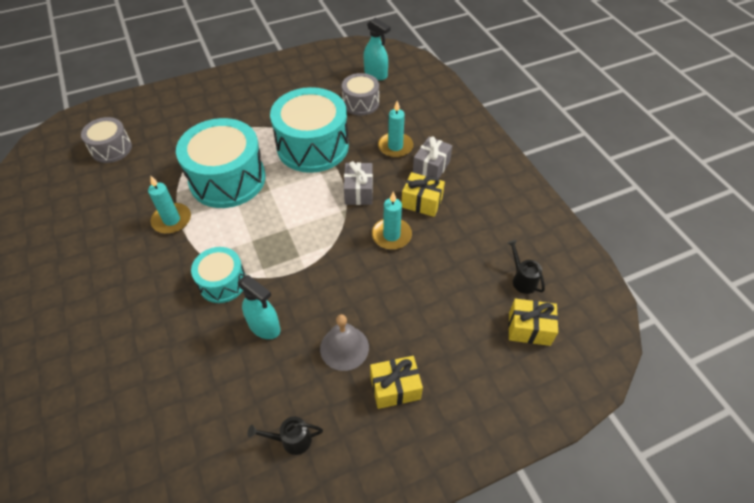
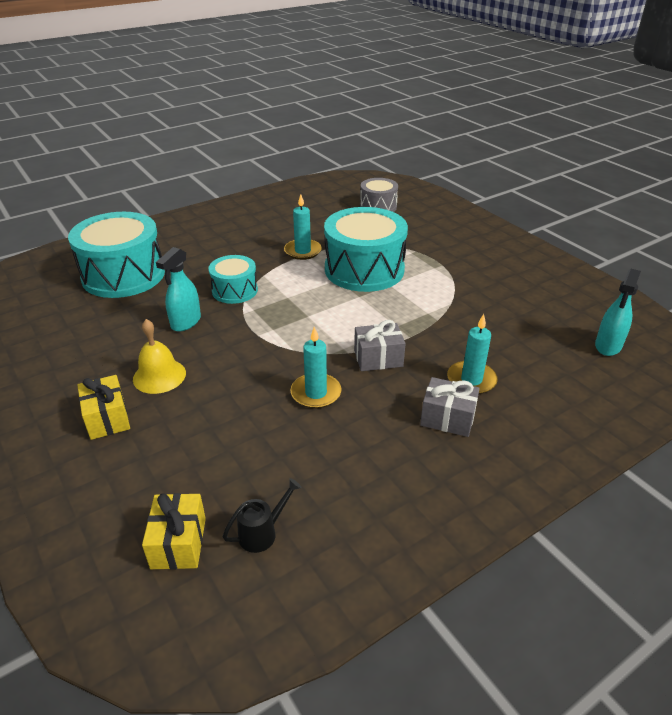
camera: 80 degrees right, 15 degrees down
black watering can [248,417,323,455] -> none
turquoise drum [270,87,349,173] -> turquoise drum moved to [68,212,165,298]
grey bell [320,314,369,371] -> yellow bell [133,319,186,394]
grey drum [342,73,379,115] -> none
yellow gift [402,172,445,217] -> none

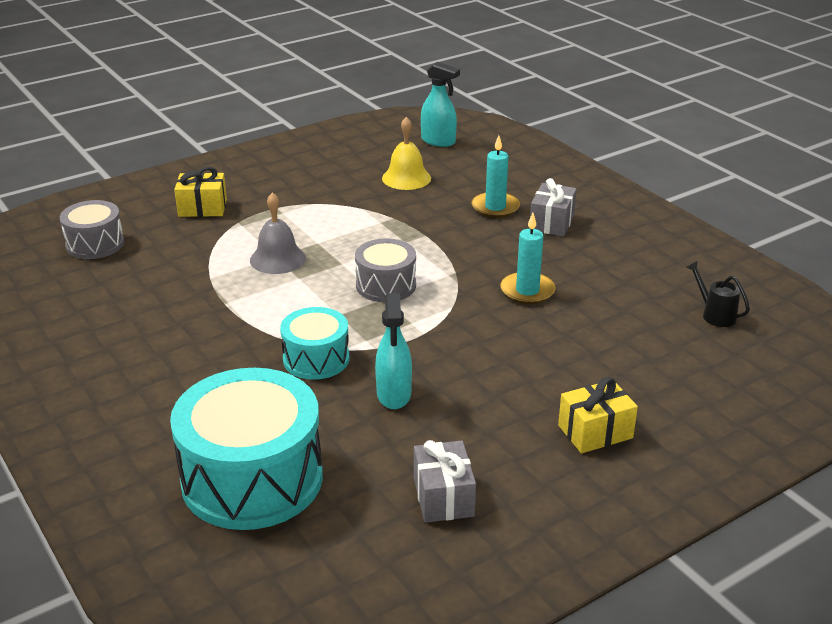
camera: 90 degrees left, 5 degrees down
yellow bell [133,319,186,394] -> yellow bell moved to [382,117,431,190]
yellow gift [142,493,206,570] -> yellow gift moved to [174,167,227,217]
turquoise spray bottle [156,247,201,331] -> turquoise spray bottle turned 60 degrees clockwise [375,293,412,409]
turquoise candle [284,194,322,260] -> none
turquoise drum [324,207,408,292] -> grey bell [250,192,306,274]
grey gift [354,320,406,371] -> grey gift moved to [414,440,476,523]
none -> grey drum [355,239,416,302]

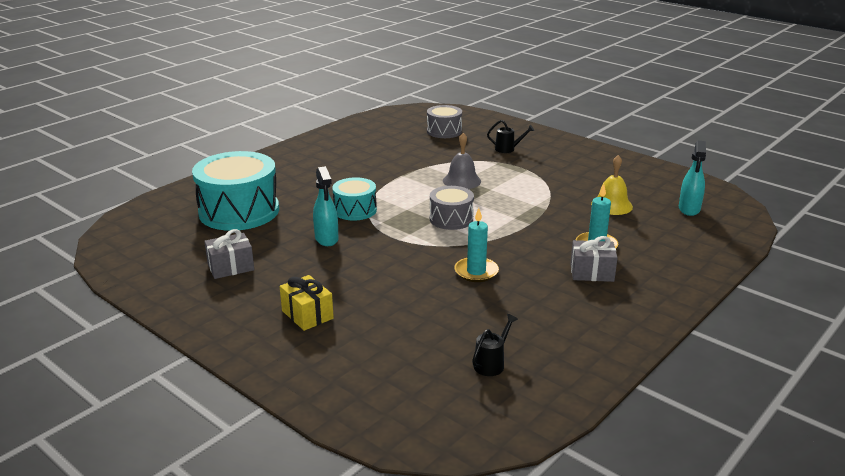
camera: 75 degrees right, 5 degrees down
yellow gift [174,167,227,217] -> black watering can [487,120,534,153]
turquoise spray bottle [375,293,412,409] -> turquoise spray bottle turned 90 degrees counterclockwise [313,166,338,246]

